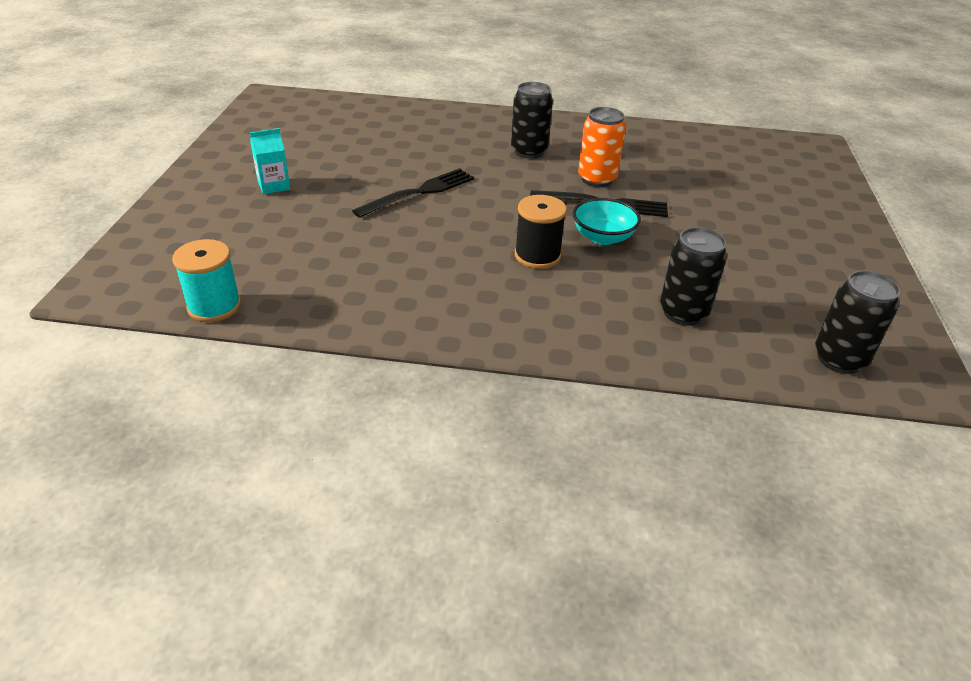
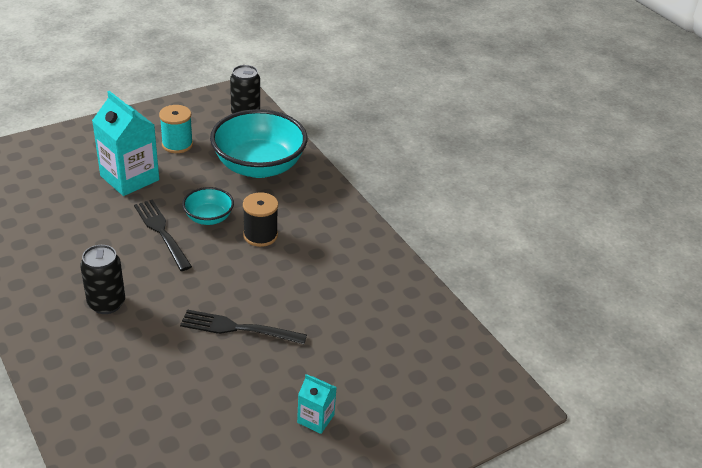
camera: 130 degrees left, 0 degrees up
turquoise spool [172,239,241,322] -> turquoise spool moved to [159,105,193,153]
orange can [578,107,626,187] -> none
black can [660,227,727,326] -> turquoise bowl [210,109,307,178]
none -> turquoise carton [92,91,159,196]

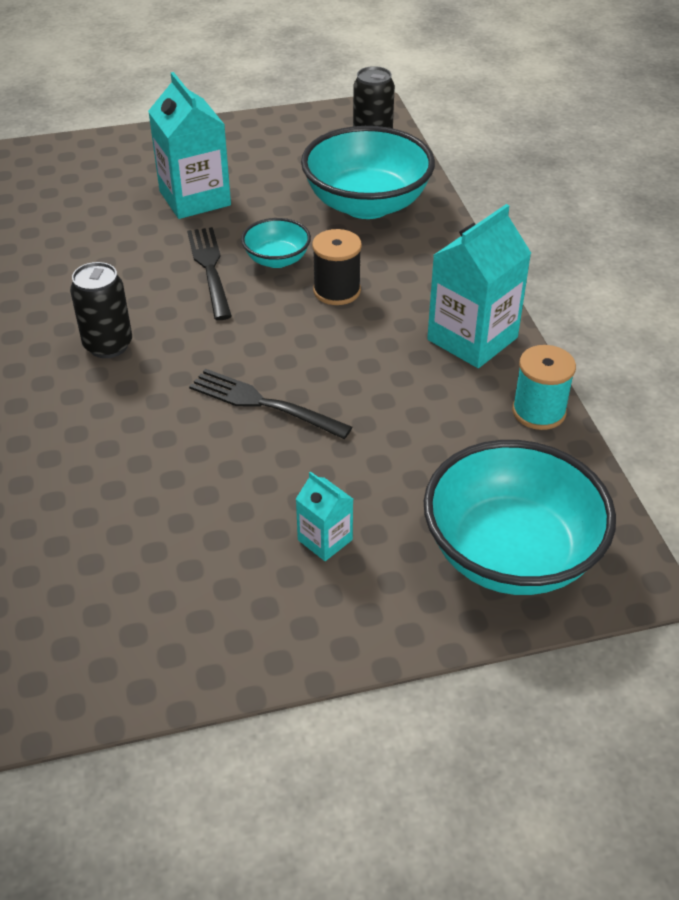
camera: 20 degrees right, 5 degrees up
turquoise spool [159,105,193,153] -> turquoise spool moved to [512,345,576,430]
none -> turquoise bowl [424,440,616,595]
none -> turquoise carton [427,204,531,368]

